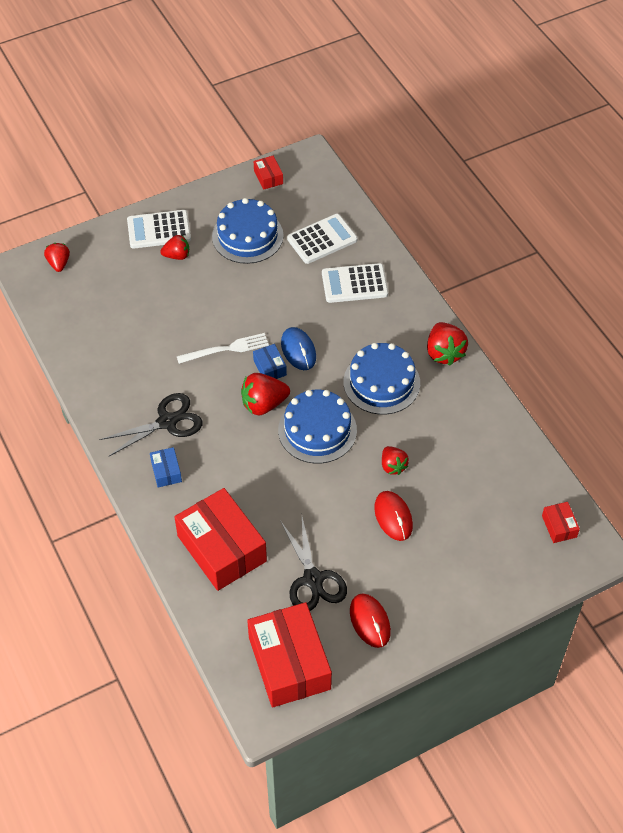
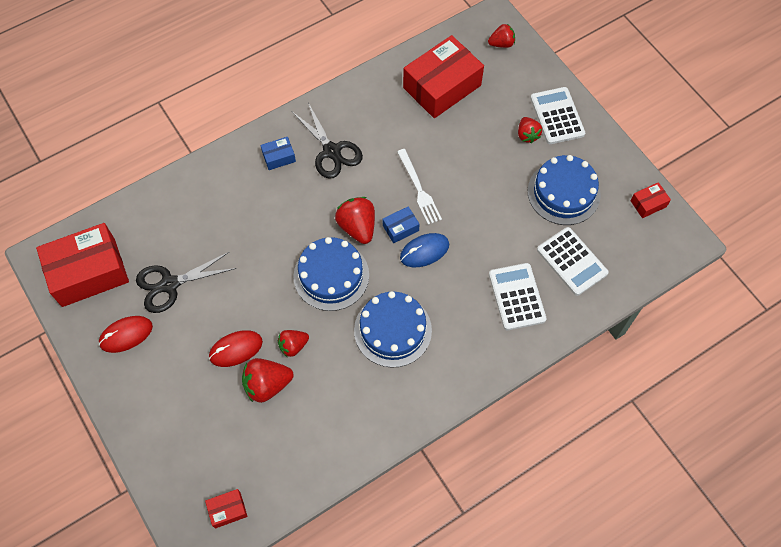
camera: 85 degrees right, 10 degrees up
red box [175,488,267,591] -> red box moved to [403,35,484,118]
red strawberry [427,322,468,365] -> red strawberry moved to [242,358,294,403]

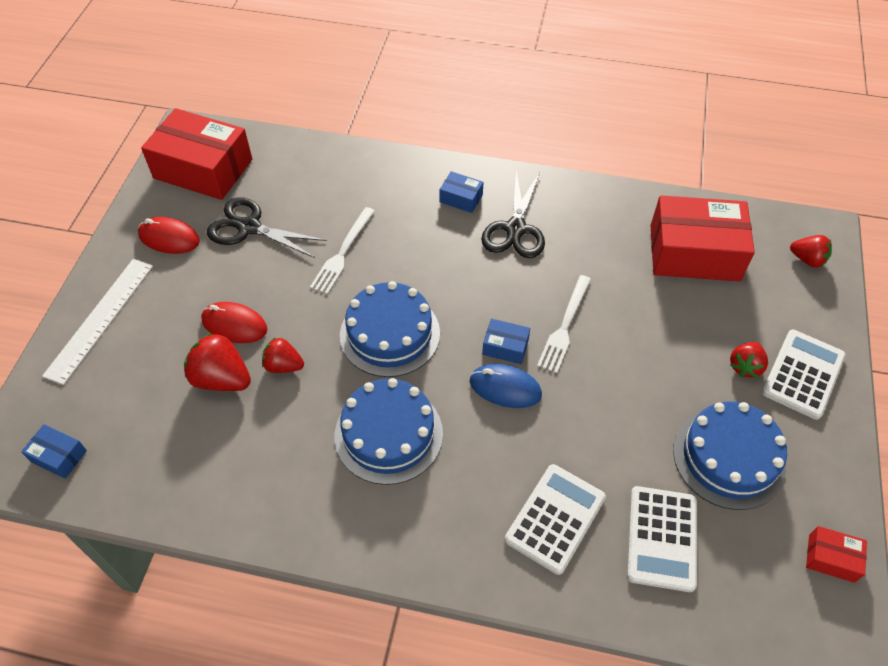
camera: 45 degrees right, 10 degrees down
red box [205,489,248,529] -> blue box [21,424,87,479]
red strawberry [335,197,375,244] -> none
none -> white ruler [42,259,153,385]
none -> white fork [310,207,375,294]

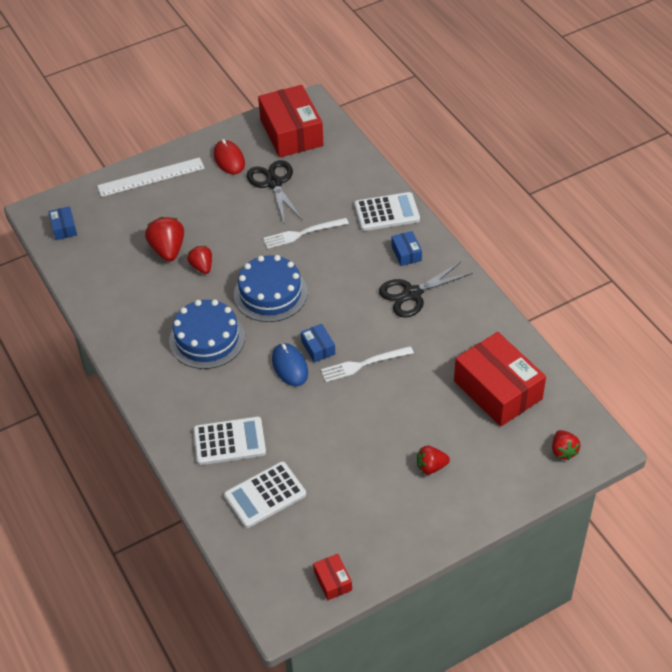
camera: 50 degrees right, 5 degrees down
red mouse [201,302,268,343] -> none
blue cake [673,402,787,510] -> none
white calculator [762,330,846,420] -> white calculator moved to [354,192,420,231]

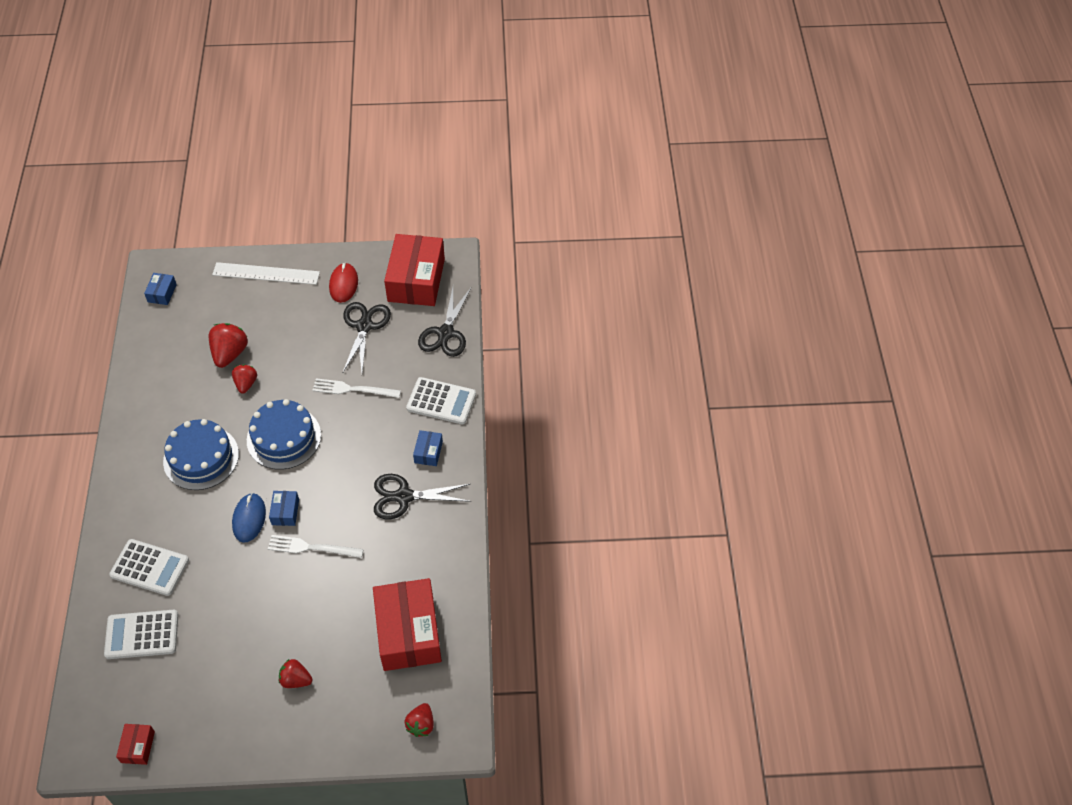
camera: 25 degrees right, 5 degrees up
none -> black scissors [418,287,471,357]

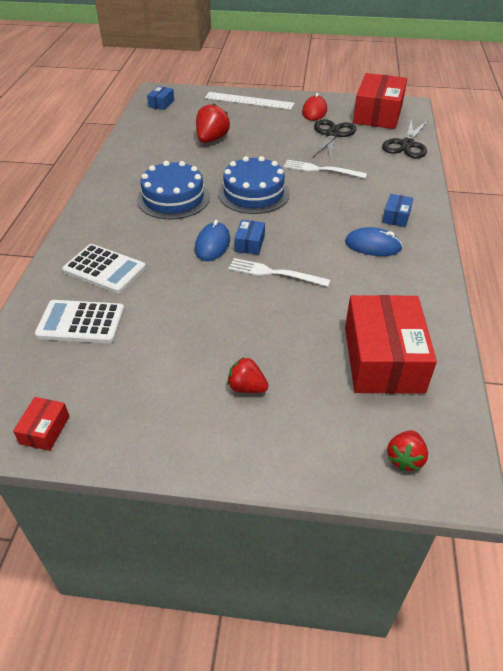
camera: 10 degrees right, 10 degrees down
red strawberry [232,365,257,393] -> none
black scissors [374,474,471,519] -> blue mouse [345,227,403,256]
white calculator [406,377,476,424] -> none

